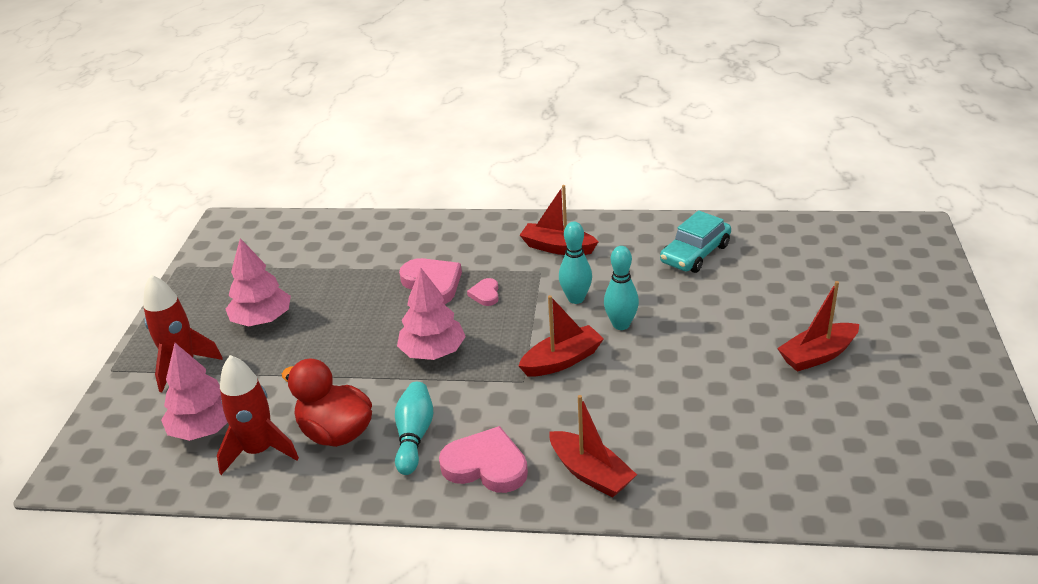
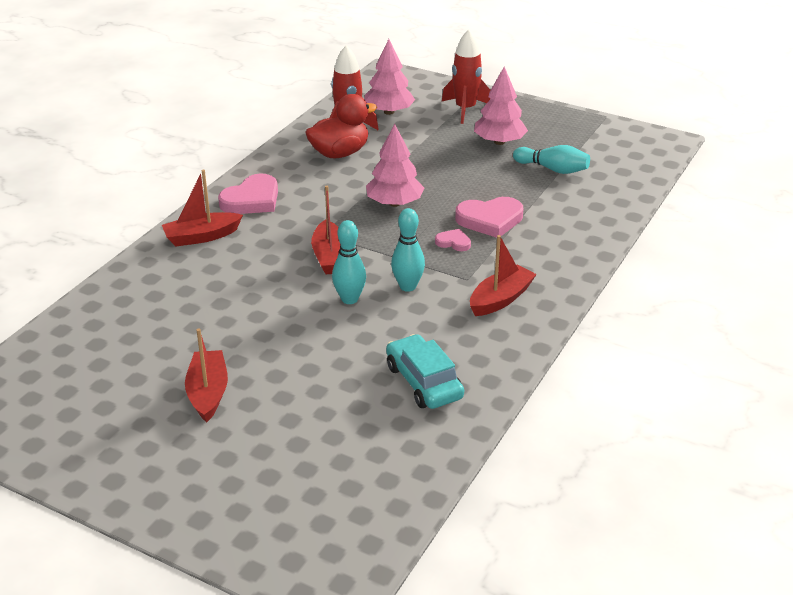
camera: 110 degrees right, 0 degrees up
turquoise bowling pin [395,382,433,475] -> turquoise bowling pin moved to [513,145,590,174]

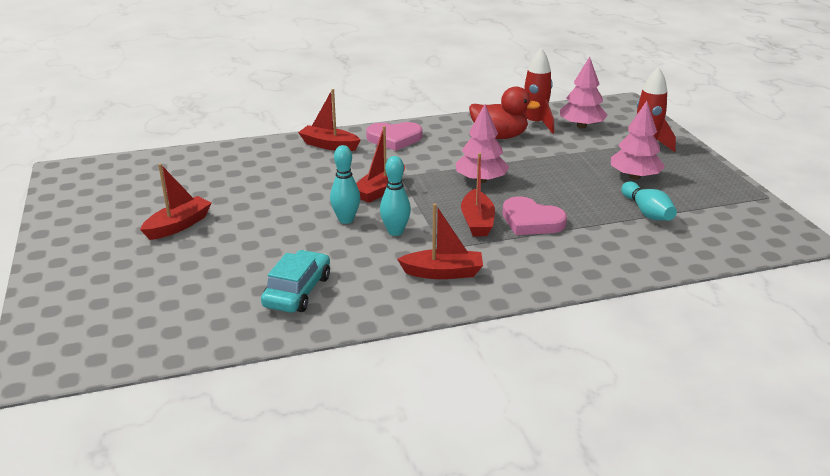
camera: 45 degrees right, 5 degrees down
pink heart [435,229,471,251] -> red boat [461,153,495,236]

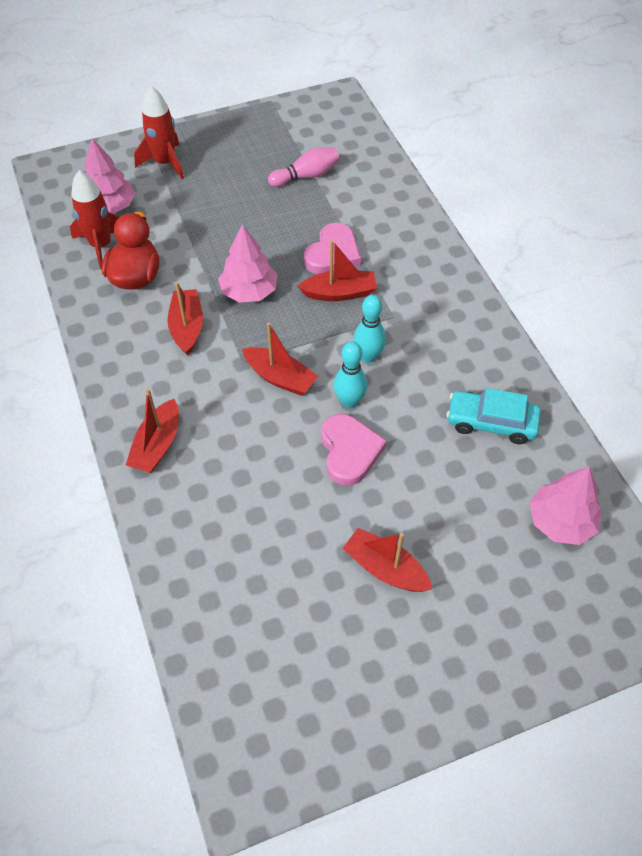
camera: 95 degrees left, 25 degrees up
pink heart [366,122,422,151] -> pink heart moved to [321,414,387,486]
red boat [397,203,483,279] -> red boat moved to [167,282,203,356]
pink tree [611,101,665,180] -> pink tree moved to [530,467,602,545]
turquoise bowling pin [621,181,677,221] -> pink bowling pin [268,147,340,187]

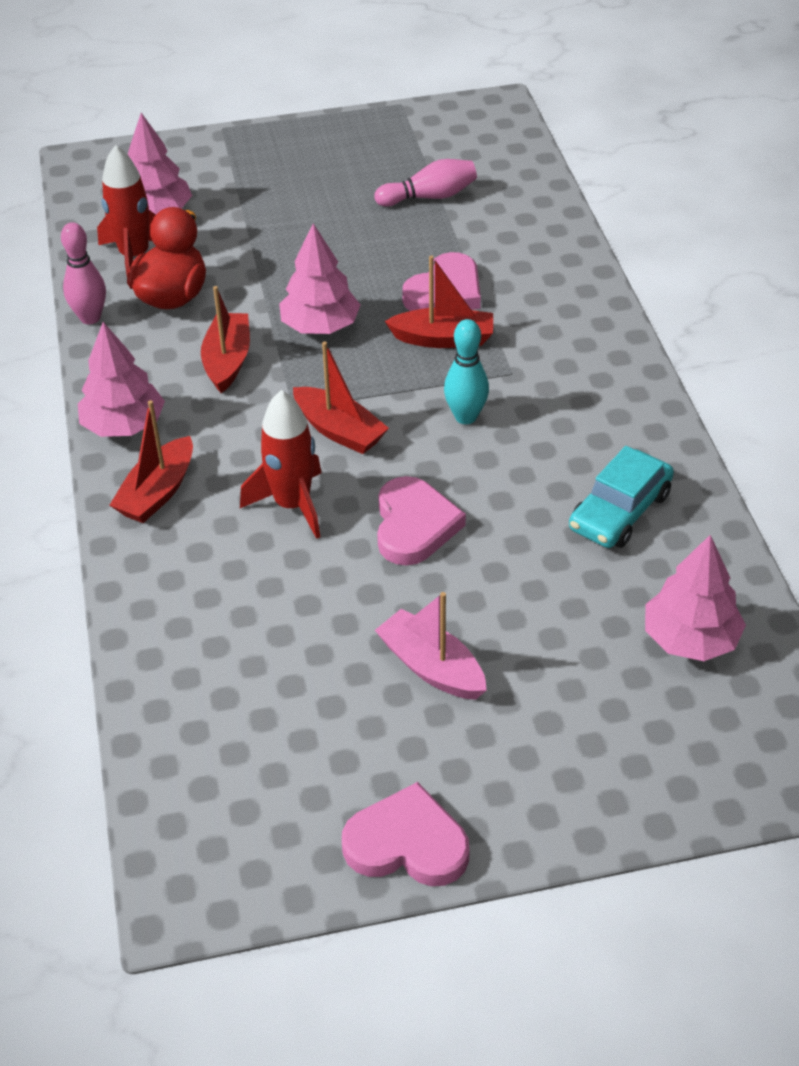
camera: 10 degrees right, 10 degrees down
red rocket [134,86,184,179] -> red rocket moved to [240,390,322,539]
turquoise bowling pin [334,341,367,408] -> none
red boat [342,528,432,592] -> pink boat [375,592,487,700]
turquoise car [447,388,541,444] -> turquoise car turned 75 degrees counterclockwise [569,446,674,548]
none -> pink bowling pin [61,222,106,324]
none -> pink tree [78,322,165,437]
none -> pink heart [342,782,470,886]

